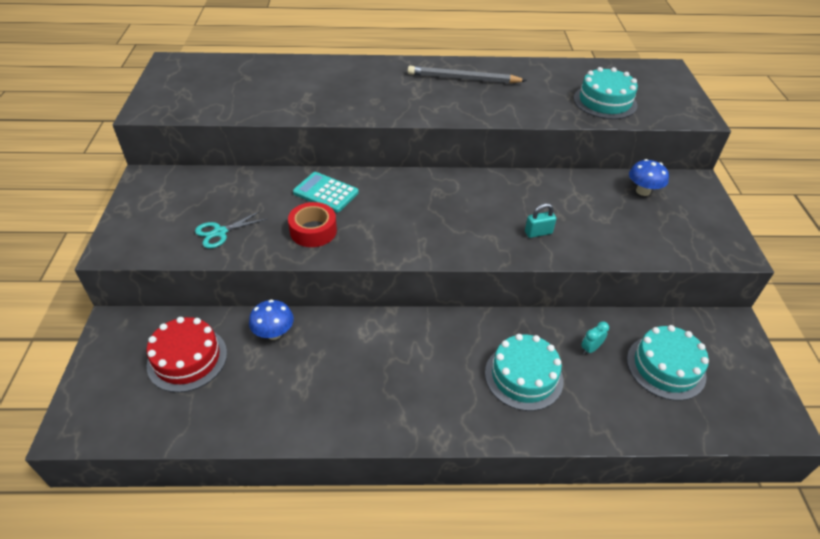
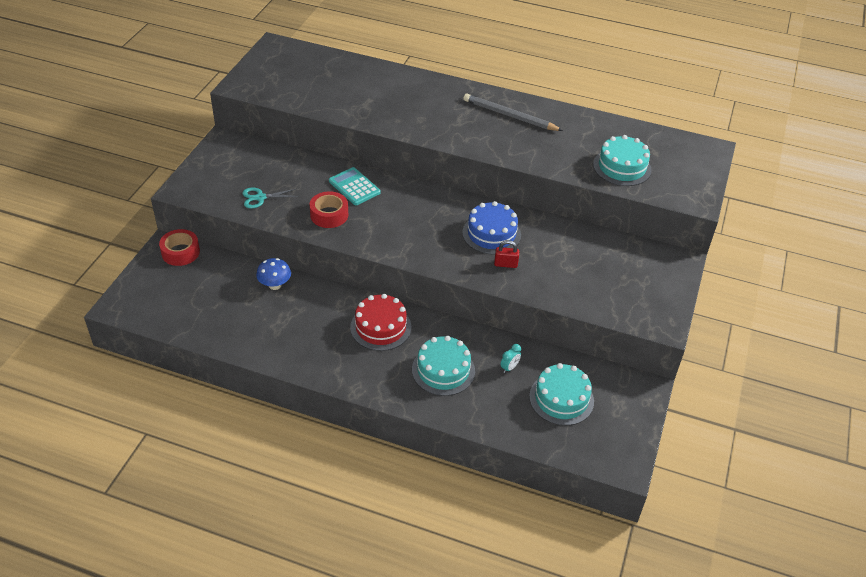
camera: 20 degrees right, 0 degrees up
red cake [146,317,227,392] -> red cake moved to [350,294,411,351]
turquoise padlock [525,203,556,238] -> red padlock [494,240,519,268]
turquoise clock [581,321,609,355] -> turquoise clock turned 150 degrees clockwise [500,344,521,373]
blue mushroom [629,159,669,196] -> none
none -> red tape [159,229,200,266]
none -> blue cake [462,201,521,255]

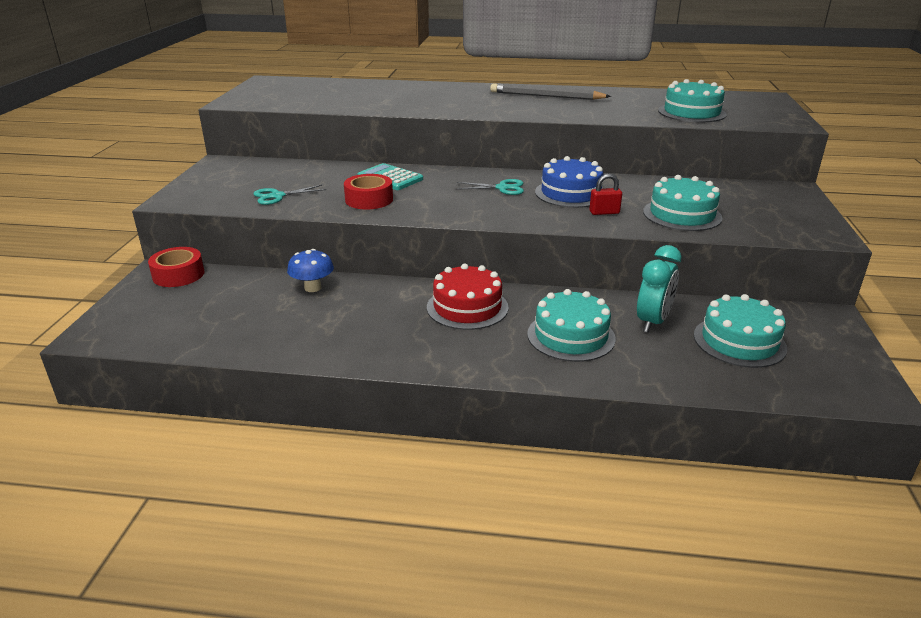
camera: 10 degrees left, 15 degrees down
turquoise clock [500,344,521,373] -> turquoise clock [637,245,682,333], size x1.96
none -> turquoise scissors [455,179,524,195]
none -> turquoise cake [643,175,722,231]

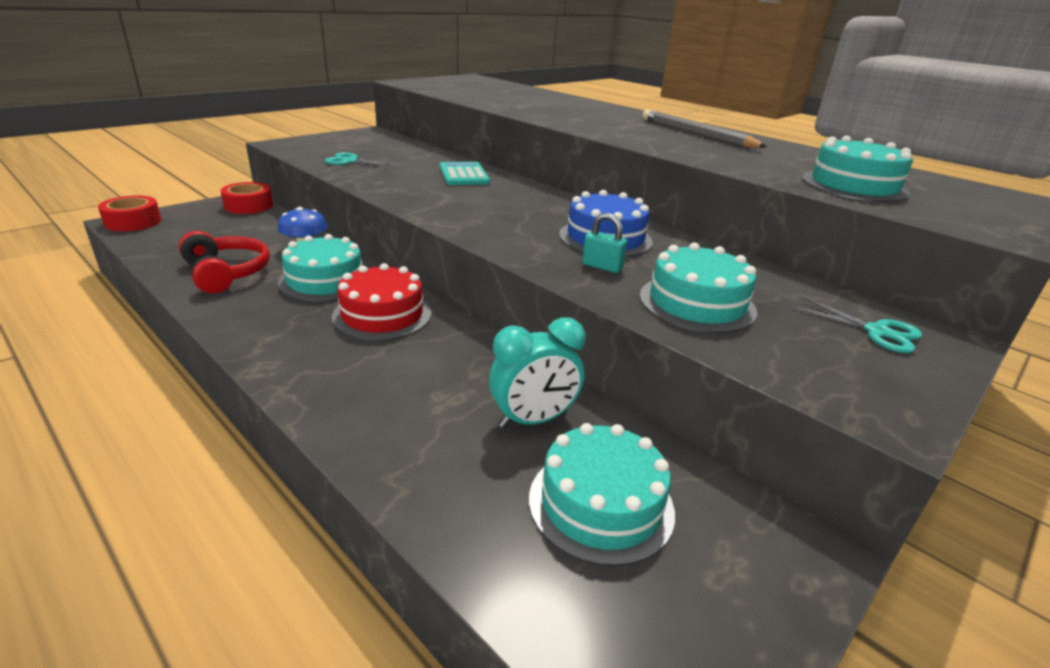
camera: 35 degrees right, 0 degrees up
red tape [344,174,393,209] -> red tape moved to [98,195,162,231]
turquoise scissors [455,179,524,195] -> turquoise scissors moved to [793,297,922,353]
turquoise cake [527,289,616,362] -> turquoise cake moved to [278,234,362,302]
red padlock [590,174,622,215] -> turquoise padlock [582,213,627,273]
none -> red headphones [179,231,270,293]

